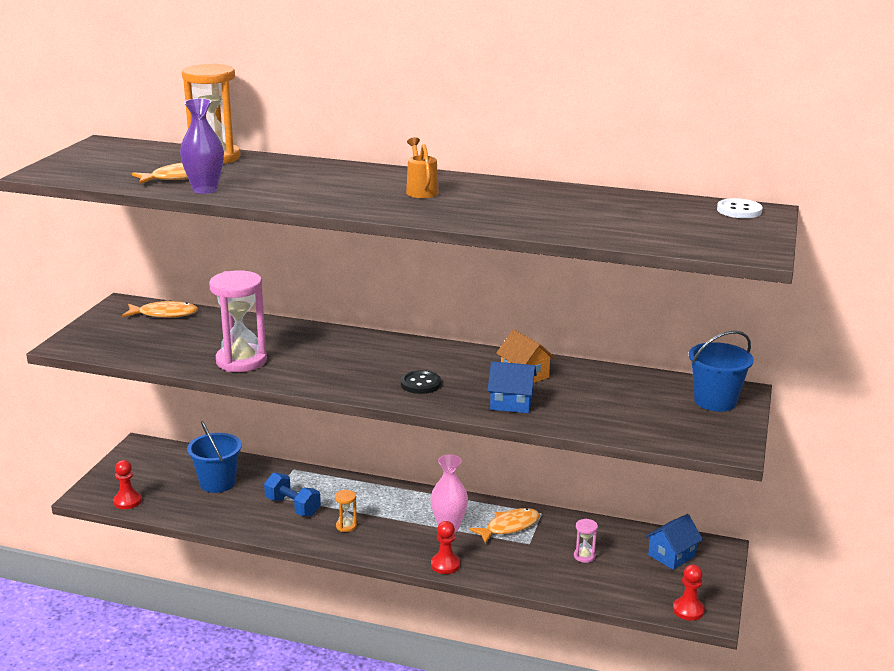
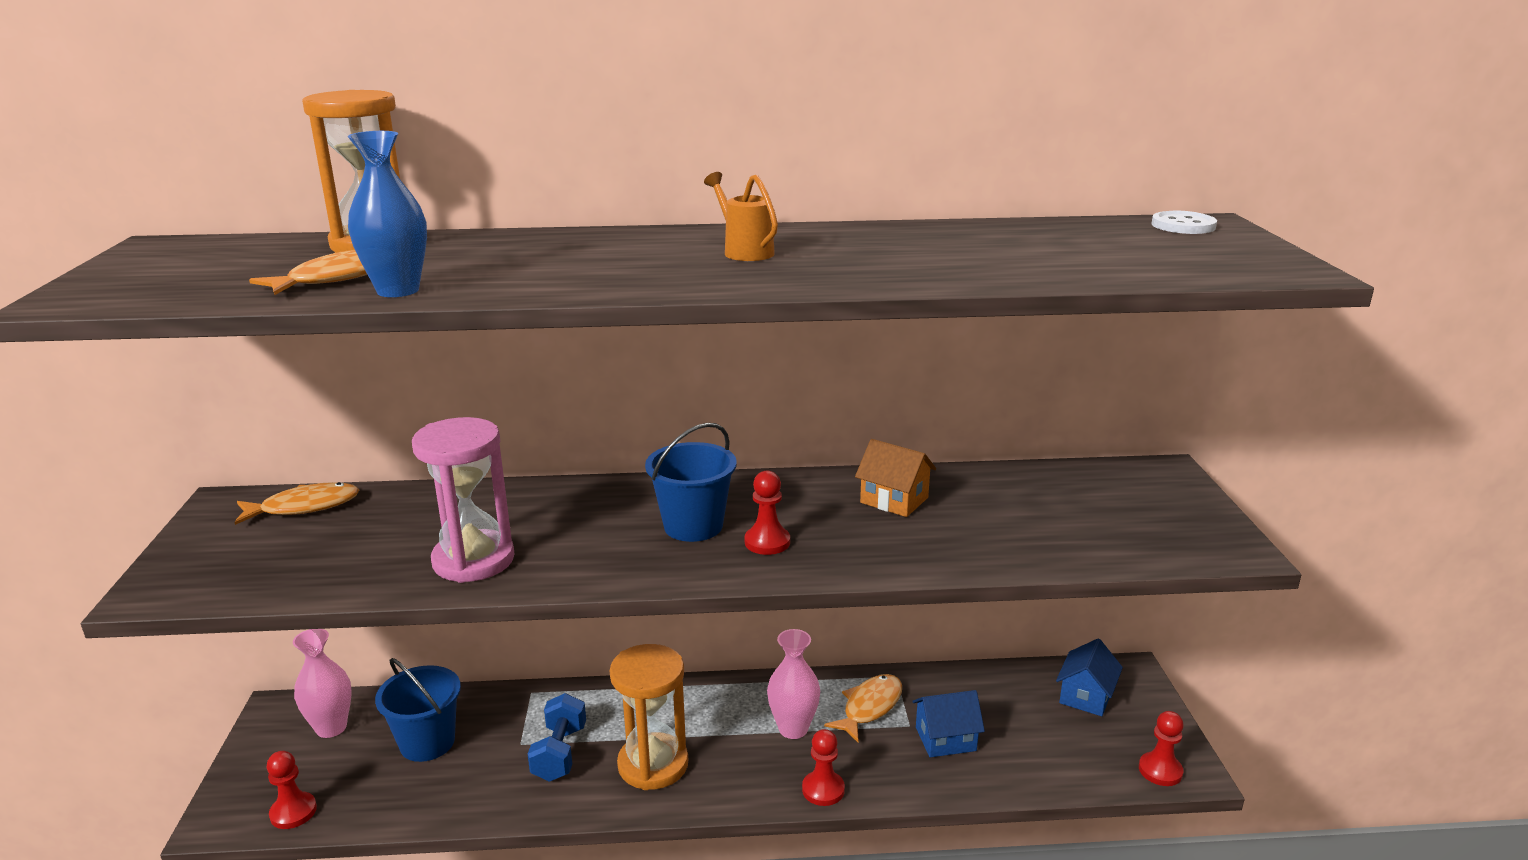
camera: 20 degrees left, 0 degrees up
purple vase [180,98,224,194] -> blue vase [348,131,427,297]
blue dumbbell [264,473,321,516] -> blue dumbbell turned 75 degrees clockwise [528,693,586,782]
orange hourglass [335,490,357,532] -> orange hourglass [610,644,688,790], size x2.29
black button [401,370,441,394] -> red pawn [745,471,790,555]
blue house [487,361,537,413] -> blue house moved to [912,690,985,757]
pink hourglass [574,519,598,563] -> none
blue bucket [689,331,754,412] -> blue bucket moved to [645,423,737,542]
none -> pink vase [293,629,352,738]

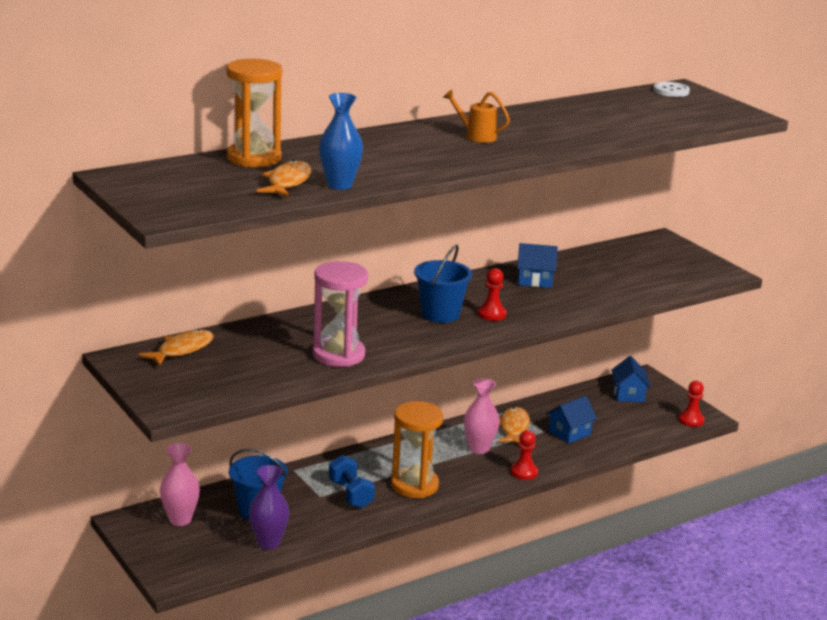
camera: 30 degrees left, 0 degrees up
red pawn [267,751,317,829] -> none
orange house [855,439,936,517] -> blue house [517,243,558,288]
none -> purple vase [249,465,289,549]

